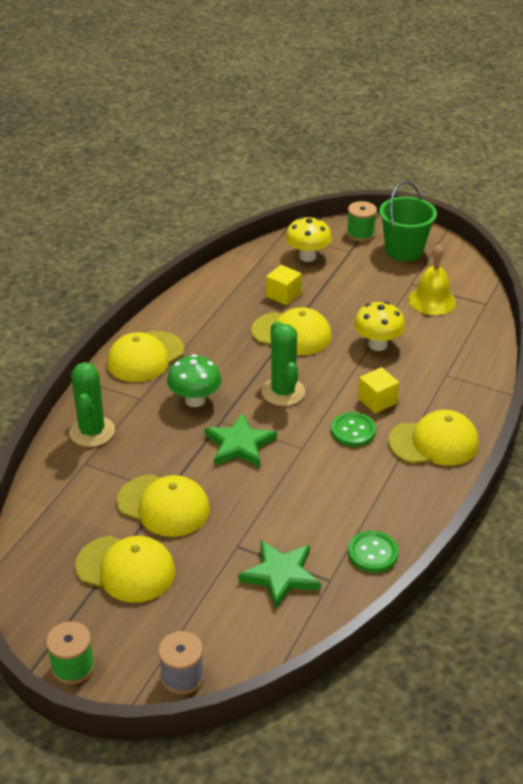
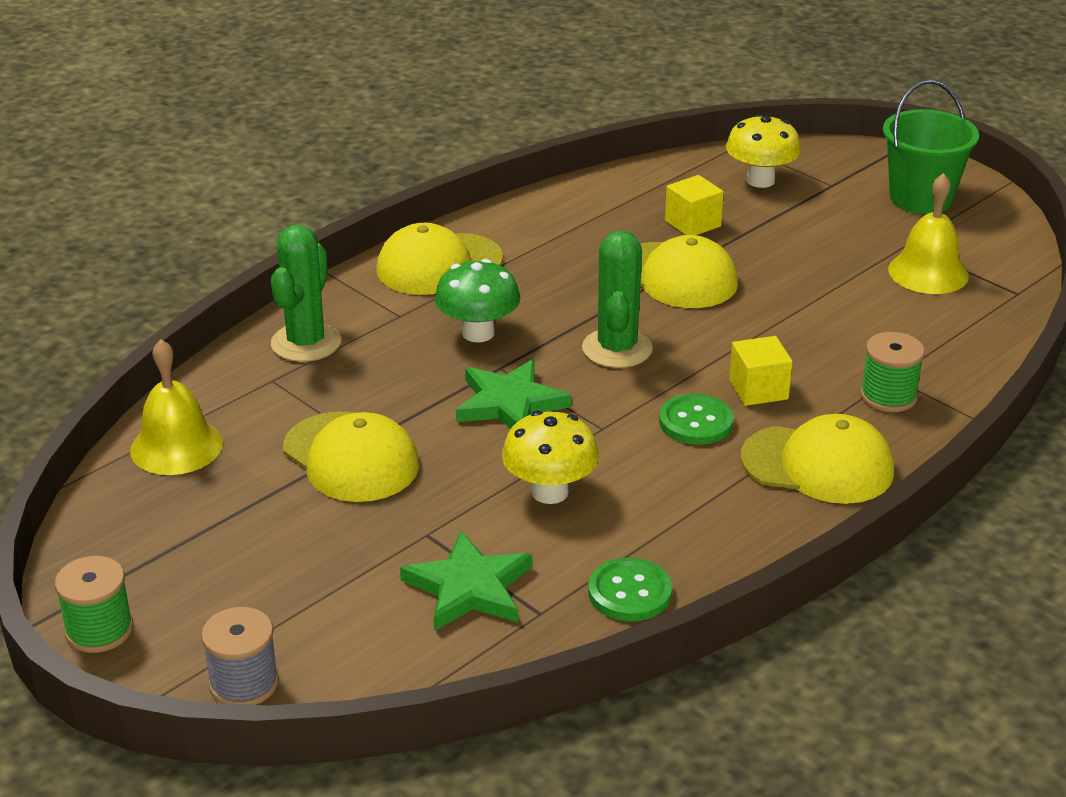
camera: 20 degrees right, 5 degrees down
yellow cap [75,536,175,603] -> none
green spool [347,201,377,242] -> green spool moved to [860,332,925,412]
yellow mushroom [354,302,405,351] -> yellow mushroom moved to [502,411,599,504]
none -> yellow bell [130,339,223,475]

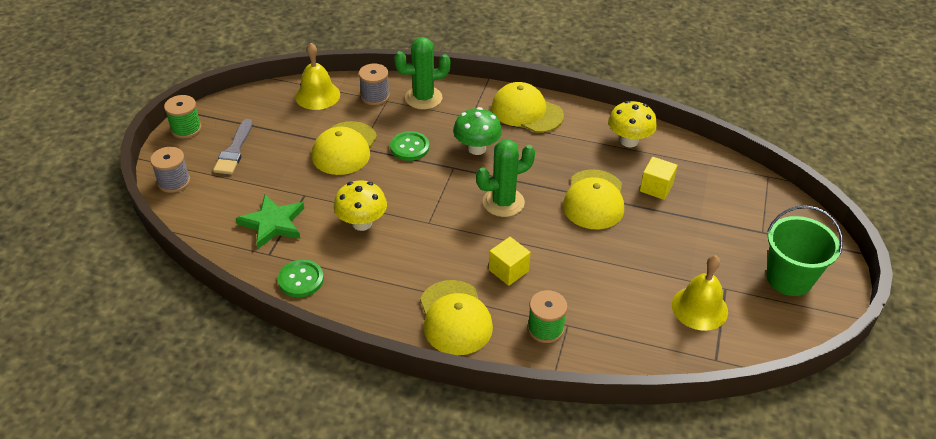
camera: 60 degrees right, 10 degrees up
green star [456,359,571,429] -> none
green button [659,394,734,445] -> green button moved to [390,131,429,161]
yellow mushroom [726,114,801,188] -> yellow mushroom moved to [608,101,657,147]
none -> grey brush [213,119,252,175]
none -> grey spool [359,63,390,105]

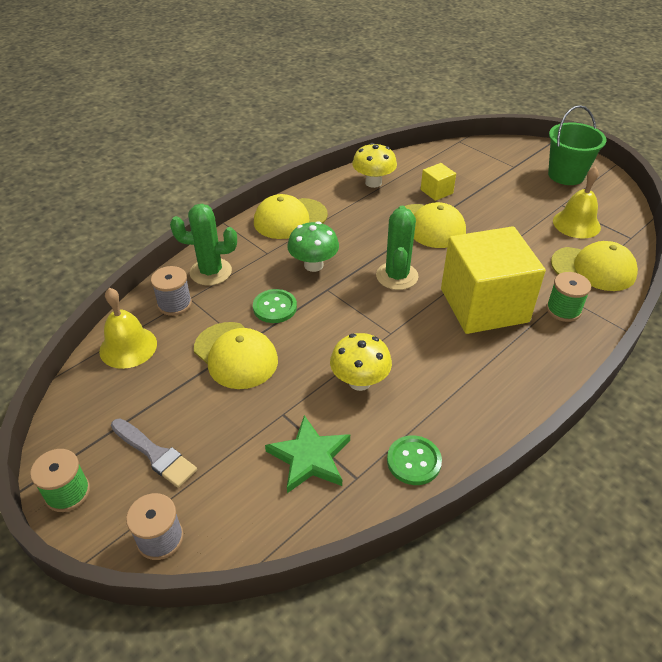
camera: 60 degrees left, 0 degrees up
green cactus [394,37,451,110] -> green cactus turned 75 degrees clockwise [170,204,237,286]
yellow cap [420,280,493,355] -> yellow cap moved to [551,241,638,291]
yellow cube [489,237,531,286] -> yellow cube [441,226,546,334], size x2.39

